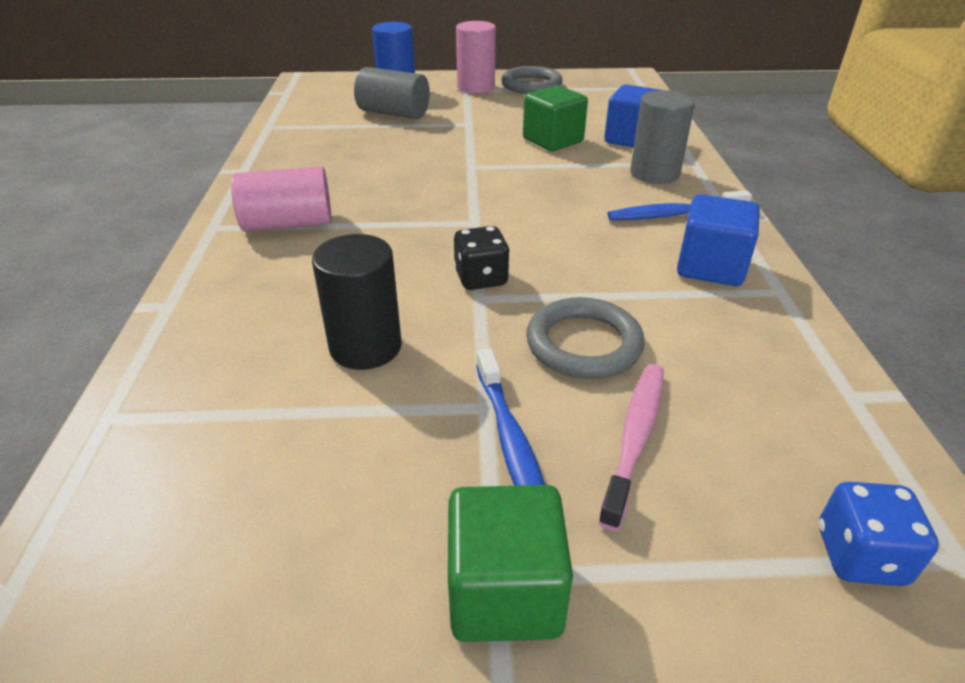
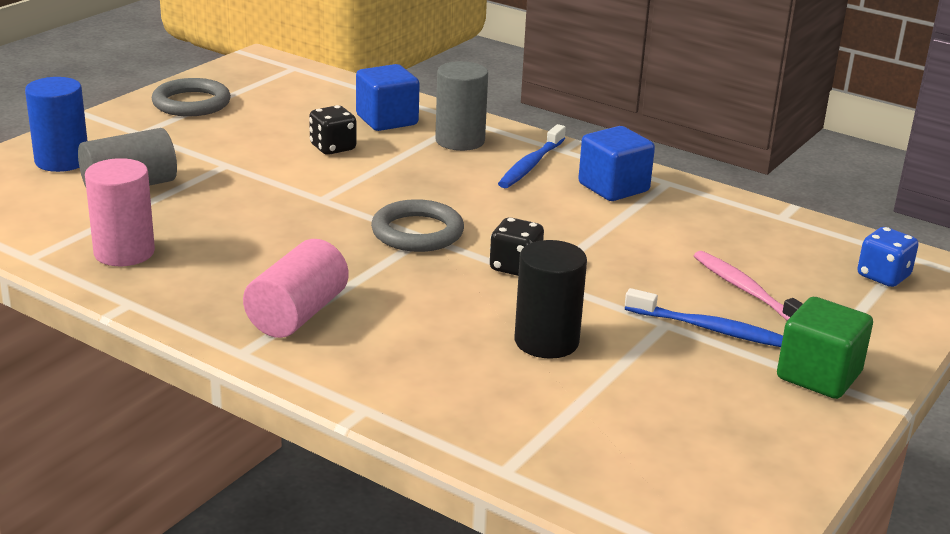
camera: 55 degrees left, 10 degrees down
pink cylinder [456,21,496,93] -> pink cylinder moved to [85,158,155,266]
green cube [523,85,588,151] -> black dice [309,105,356,155]
grey ring [526,297,645,379] -> grey ring moved to [371,199,464,252]

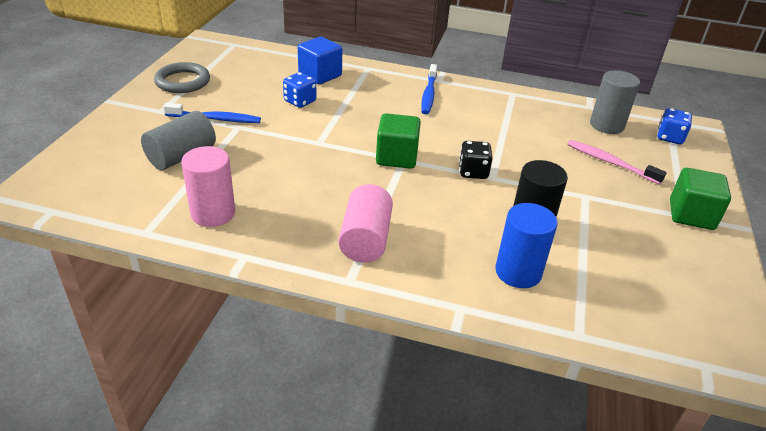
camera: 20 degrees left, 10 degrees up
blue cylinder [25,77,87,172] -> blue cylinder moved to [495,203,558,288]
black dice [309,105,356,155] -> blue dice [283,72,316,108]
grey ring [371,199,464,252] -> green cube [376,113,421,169]
grey cylinder [435,61,488,151] -> grey cylinder moved to [590,70,640,134]
blue cube [578,126,655,201] -> none
blue toothbrush [625,288,783,347] -> blue toothbrush moved to [163,103,261,123]

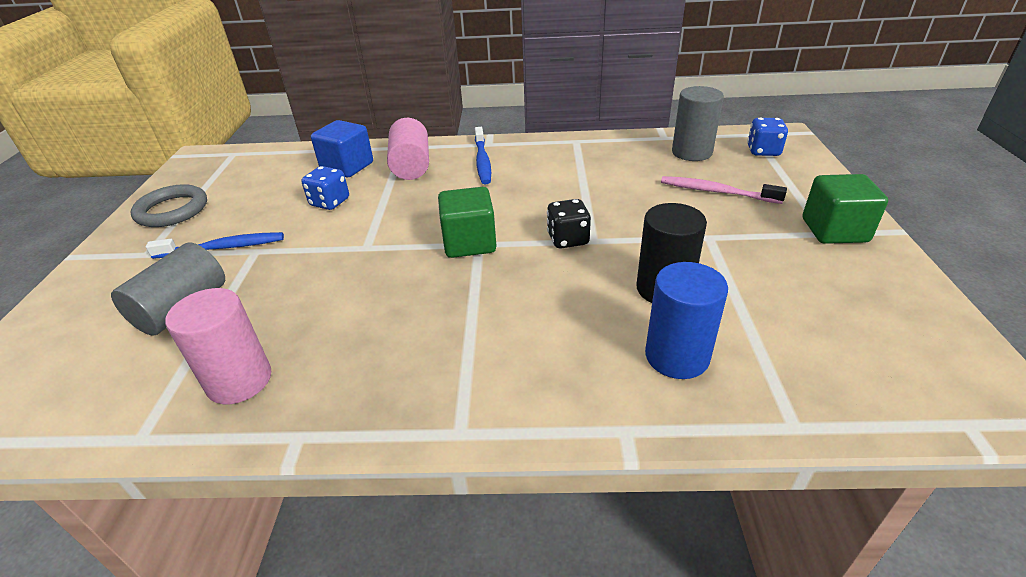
camera: 10 degrees left, 0 degrees up
pink cylinder [338,184,393,263] -> pink cylinder moved to [387,118,429,180]

